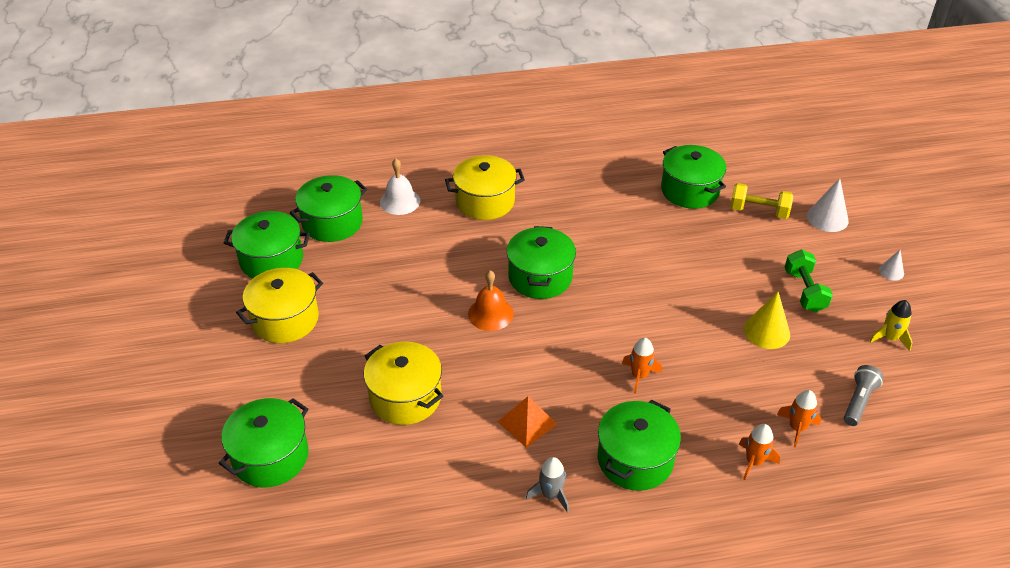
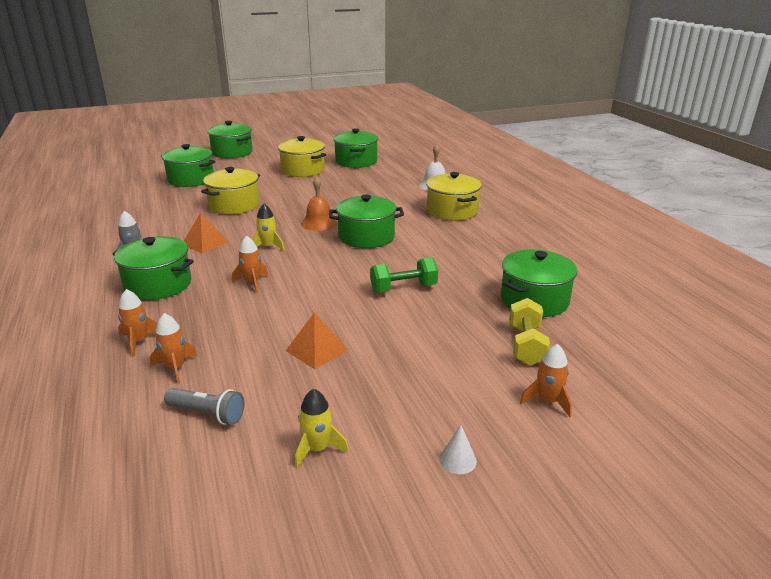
camera: 80 degrees right, 15 degrees down
green pot [290,175,367,242] -> green pot moved to [207,121,253,158]
yellow cone [744,292,790,349] -> orange pyramid [286,312,348,369]
green dumbbell [785,250,833,312] -> green dumbbell moved to [370,258,438,293]
white cone [807,178,849,232] -> orange rocket [520,344,572,417]
none -> yellow rocket [252,204,285,251]

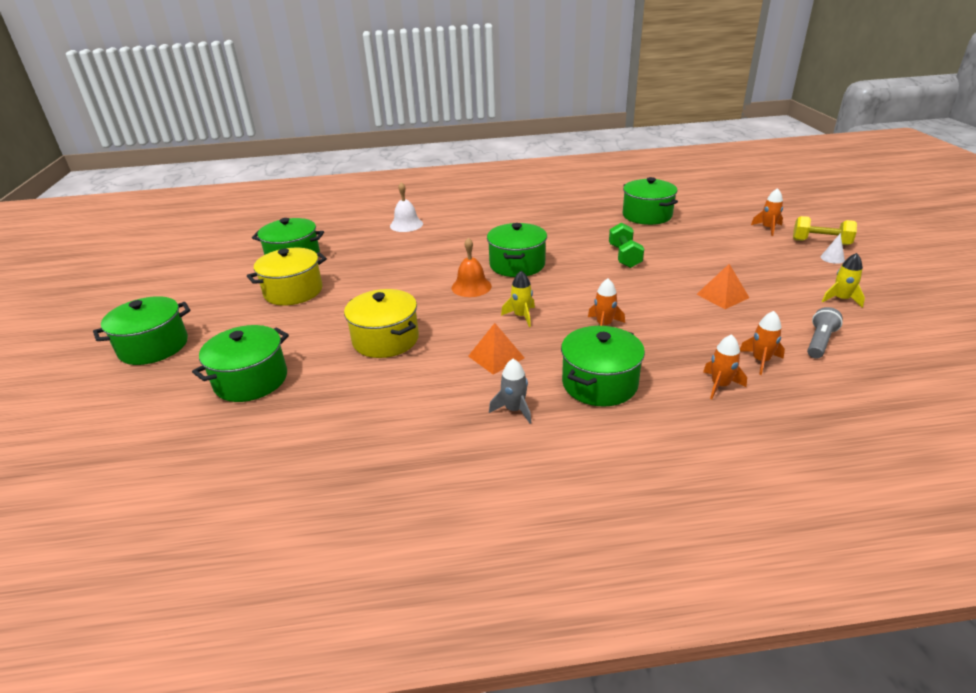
camera: 75 degrees left, 5 degrees up
yellow pot [426,172,482,221] -> none
yellow dumbbell [509,298,550,366] -> yellow dumbbell moved to [793,216,857,245]

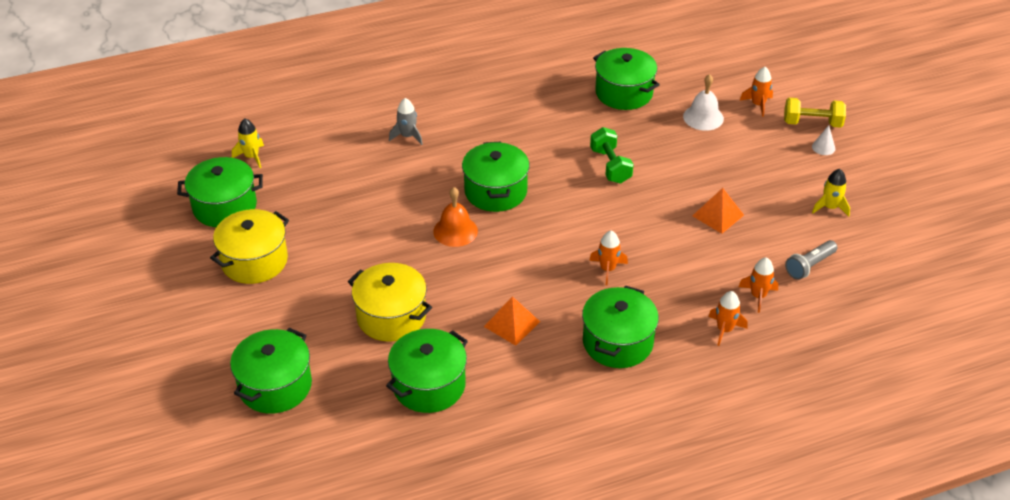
camera: 15 degrees left, 10 degrees up
green pot [93,296,190,365] -> green pot moved to [386,329,468,413]
white bell [390,182,423,232] -> white bell moved to [683,74,724,131]
grey rocket [489,359,531,424] -> grey rocket moved to [389,98,423,145]
yellow rocket [501,271,535,327] -> yellow rocket moved to [232,119,264,168]
grey flashlight [807,307,843,359] -> grey flashlight turned 150 degrees counterclockwise [785,240,837,280]

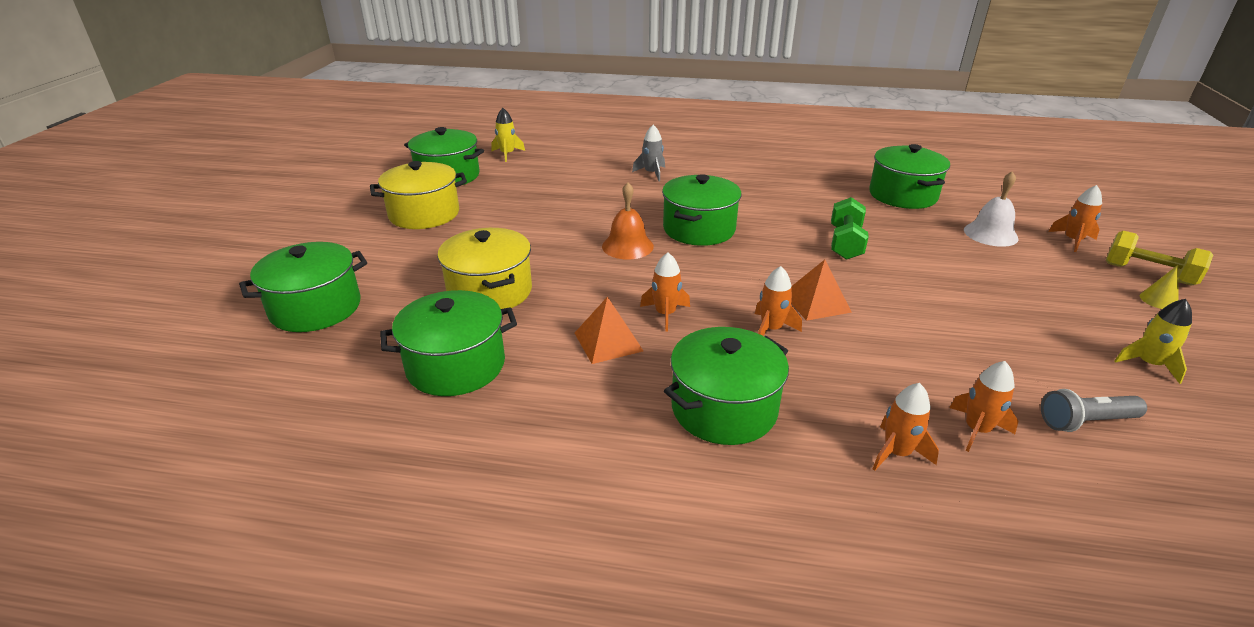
camera: 30 degrees right, 10 degrees down
orange pyramid [693,188,744,234] -> orange pyramid moved to [791,260,852,321]
white cone [812,125,835,155] -> yellow cone [1140,265,1179,309]
none -> orange rocket [640,253,690,332]

